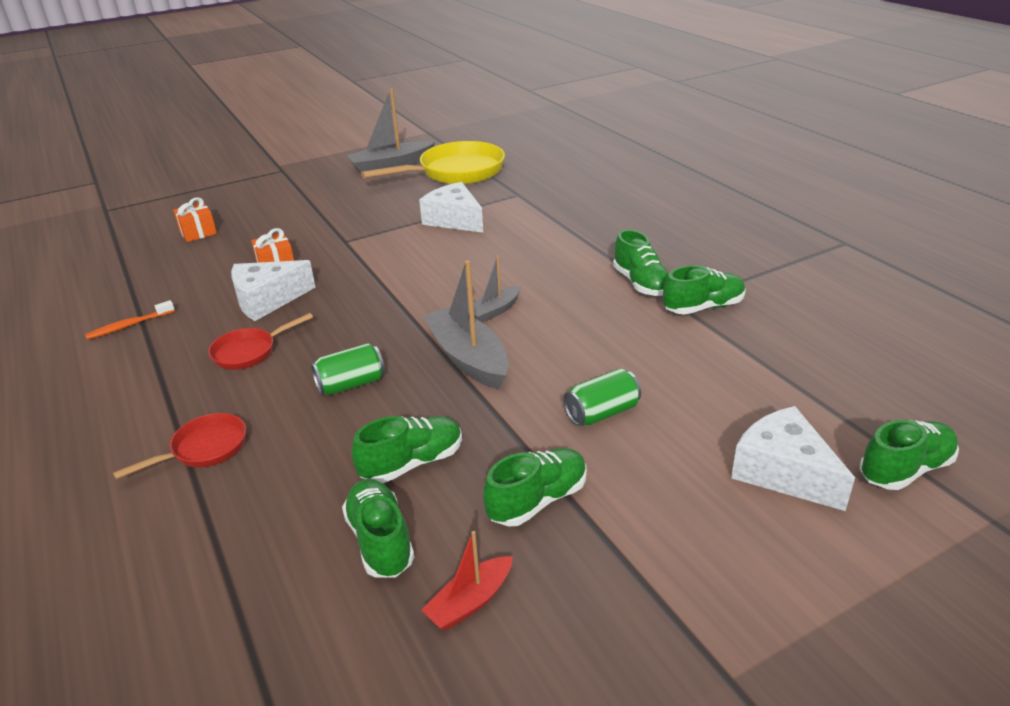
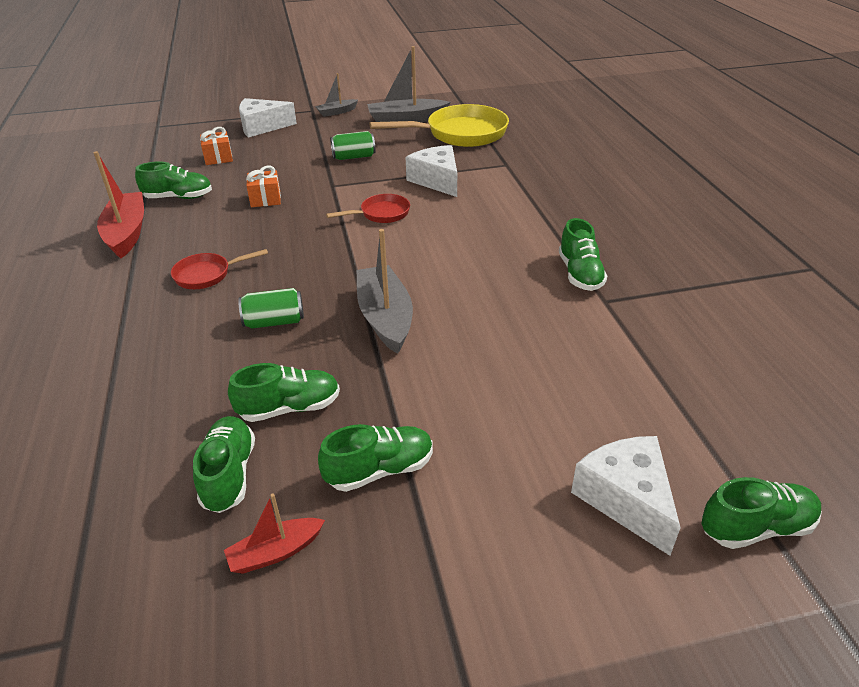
camera: 15 degrees right, 5 degrees up
orange toothbrush [85,300,175,340] -> red boat [94,151,144,258]
red pan [113,413,246,479] -> red pan moved to [326,194,410,223]
white cheese [231,260,316,321] -> white cheese moved to [239,98,297,138]
grey boat [474,256,521,323] -> grey boat moved to [315,73,358,117]
green can [564,369,641,426] -> green can moved to [330,131,375,160]
green shoe [663,265,746,315] -> green shoe moved to [135,161,212,199]

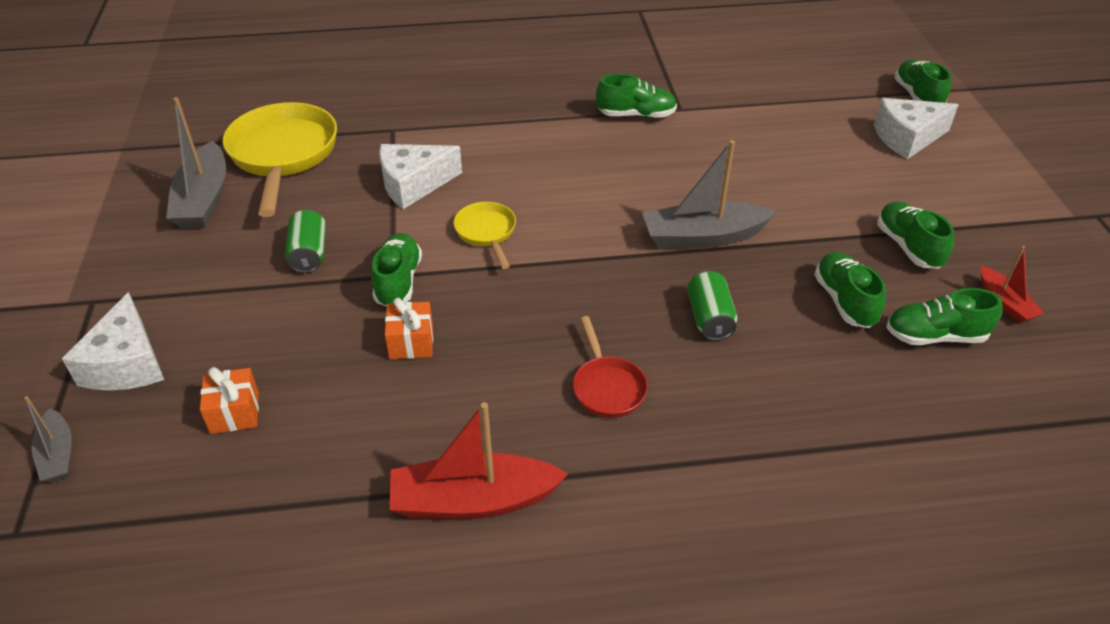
camera: 85 degrees left, 5 degrees up
green shoe [135,161,212,199] -> green shoe moved to [371,233,422,306]
grey boat [315,73,358,117] -> grey boat moved to [24,396,72,482]
red pan [326,194,410,223] -> yellow pan [454,202,516,269]

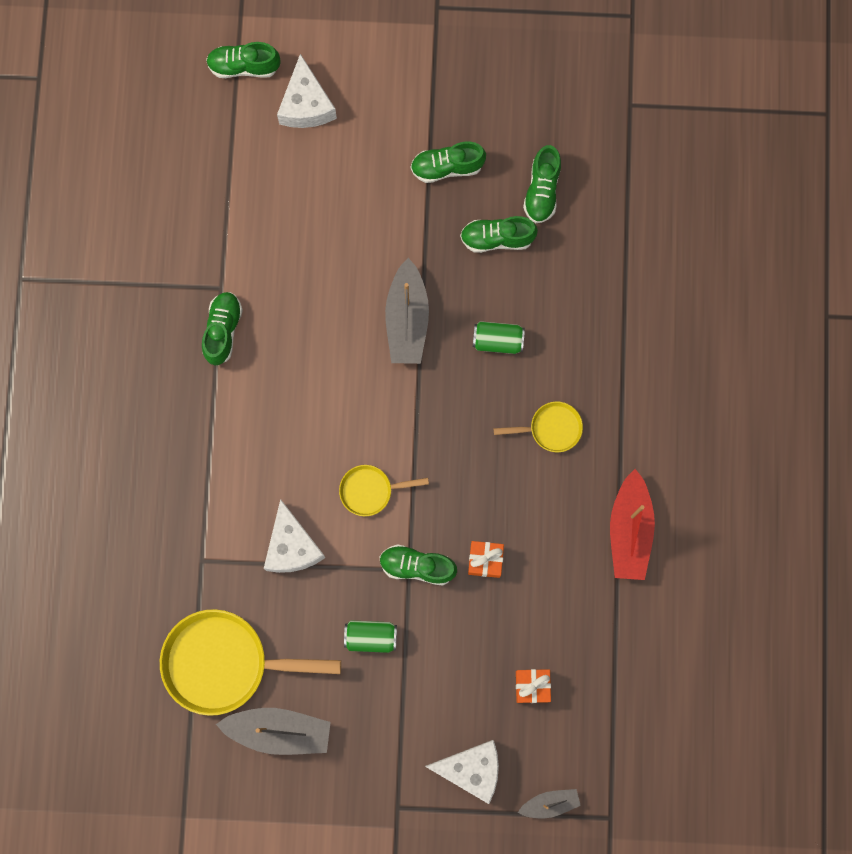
camera: 80 degrees left, 35 degrees up
red pan [573,316,648,418] -> yellow pan [494,402,583,452]
red boat [981,246,1044,323] -> none

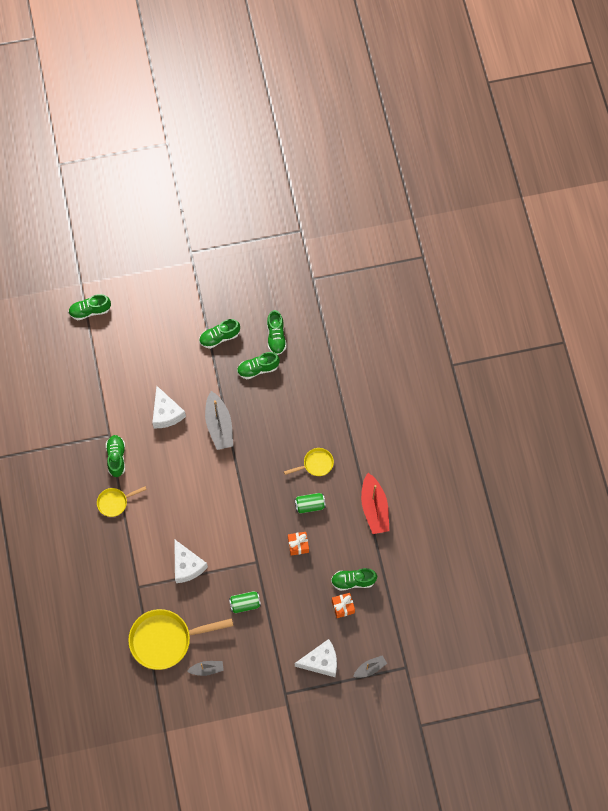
camera: 15 degrees left, 10 degrees down
grey boat [216,708,331,755] -> grey boat [187,661,224,676], size x0.55
white cheese [277,54,337,128] -> white cheese moved to [152,386,186,428]
yellow pan [339,465,429,516] -> yellow pan moved to [97,486,147,517]
green shoe [380,544,457,585] -> green shoe moved to [331,568,377,591]
green can [473,321,525,354] -> green can moved to [295,493,326,514]

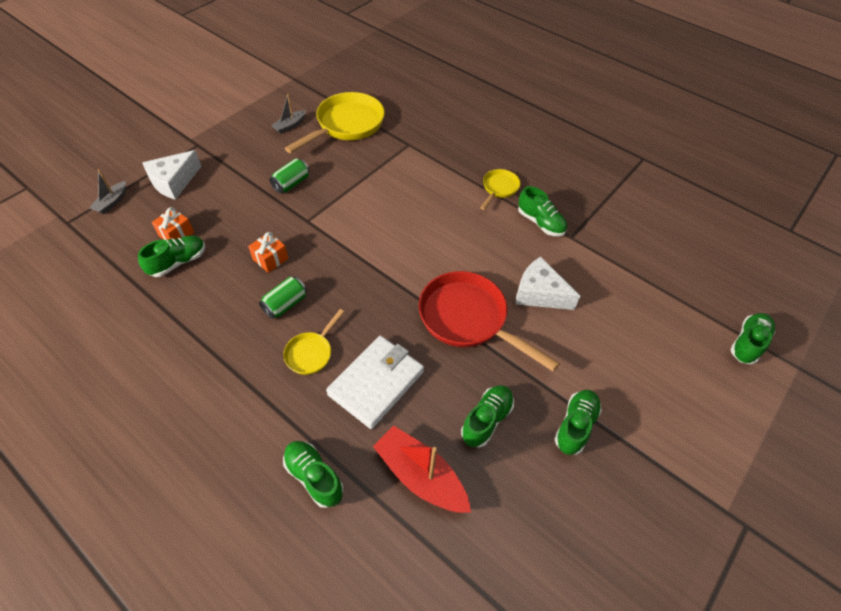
camera: 140 degrees right, 15 degrees down
white cheese [174,539,208,583] -> none
grey boat [205,391,233,450] -> red pan [419,271,560,372]
green shoe [267,310,287,355] -> green shoe moved to [283,441,343,508]
red boat [361,473,389,534] -> red boat moved to [373,425,471,513]
none -> white wallet [326,336,424,429]

